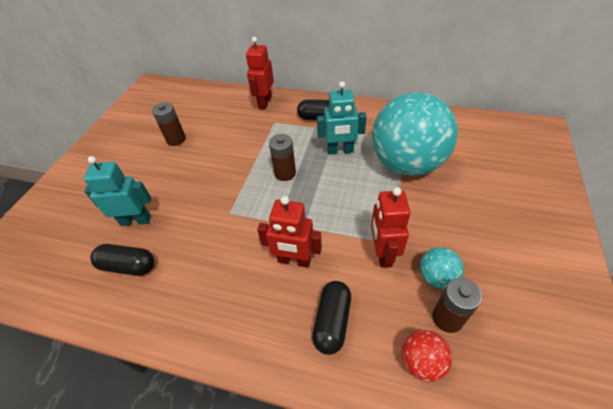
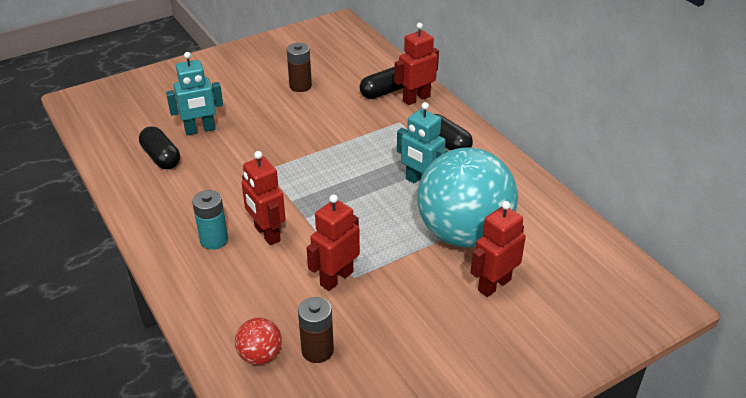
camera: 40 degrees right, 10 degrees down
turquoise robot [84,156,151,226] -> turquoise robot turned 120 degrees clockwise [166,52,223,135]
brown battery [269,134,296,181] -> none
black capsule [312,281,351,355] -> black capsule moved to [360,67,403,99]
turquoise ball [420,247,464,289] -> none
none -> turquoise battery [192,190,228,250]
none -> red robot [470,201,526,297]

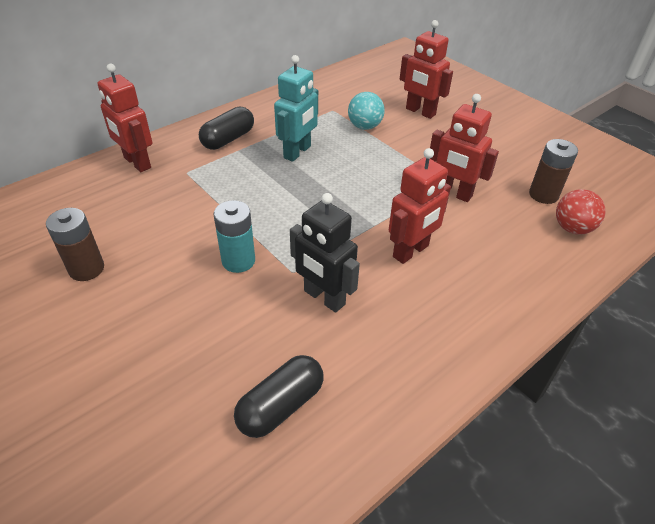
camera: 100 degrees left, 5 degrees up
turquoise robot [166,52,223,135] -> none
turquoise battery [192,190,228,250] -> turquoise battery moved to [214,200,255,273]
black capsule [360,67,403,99] -> none
turquoise ball [417,147,518,248] -> turquoise ball [348,92,385,130], size x0.41
none -> black robot [290,193,360,313]

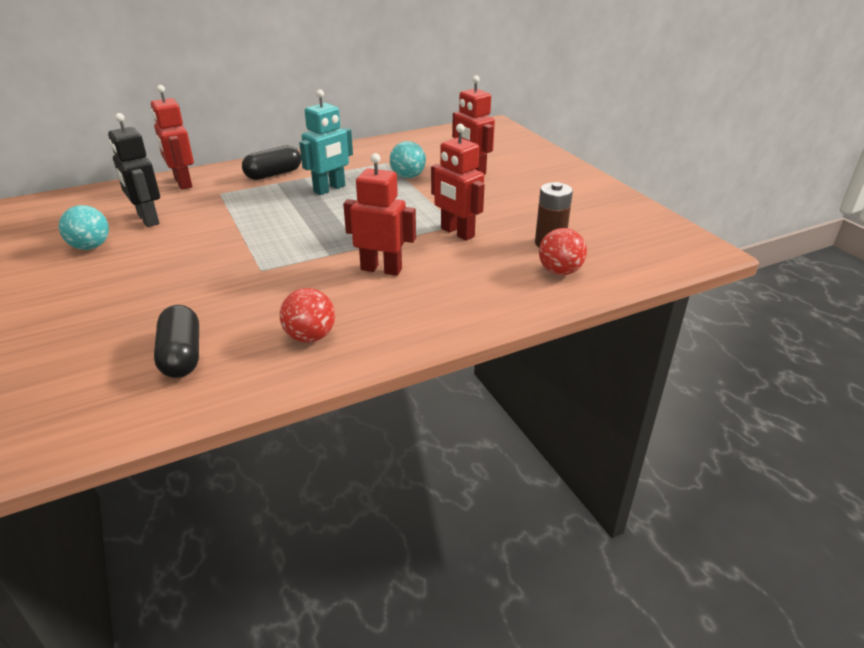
camera: 15 degrees right, 10 degrees down
brown battery [46,208,104,281] -> turquoise ball [59,205,109,250]
turquoise battery [214,200,255,273] -> none
black capsule [234,355,324,438] -> black capsule turned 75 degrees counterclockwise [154,305,199,378]
black robot [290,193,360,313] -> black robot moved to [108,113,160,227]
red robot [389,148,451,264] -> red robot turned 135 degrees counterclockwise [343,153,416,276]
none -> red ball [280,288,335,343]

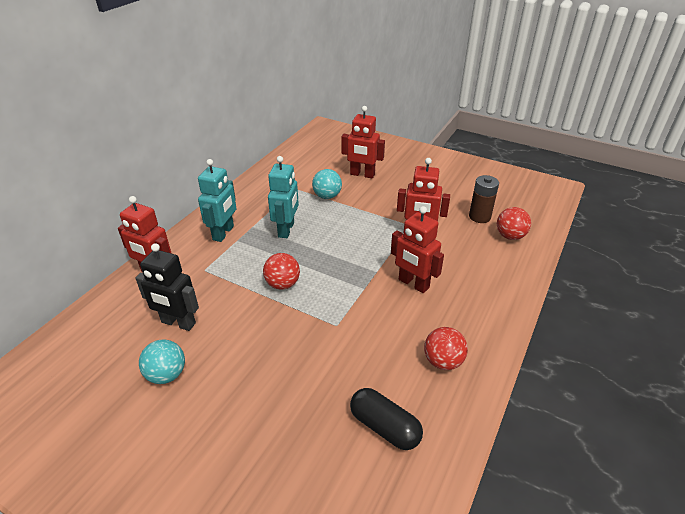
camera: 35 degrees left, 5 degrees up
black capsule [242,145,301,180] -> turquoise robot [198,159,236,242]
red robot [343,153,416,276] -> red robot turned 120 degrees counterclockwise [391,206,444,293]
none -> red ball [263,253,300,290]

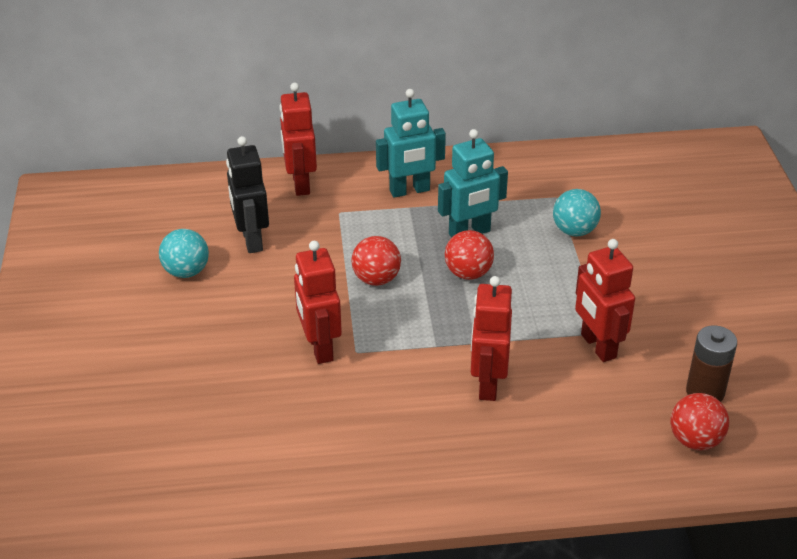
camera: 55 degrees right, 0 degrees up
red robot [341,106,385,178] -> red robot moved to [294,241,342,364]
black capsule [350,388,423,450] -> none
red ball [424,327,468,370] -> red ball moved to [445,230,494,280]

